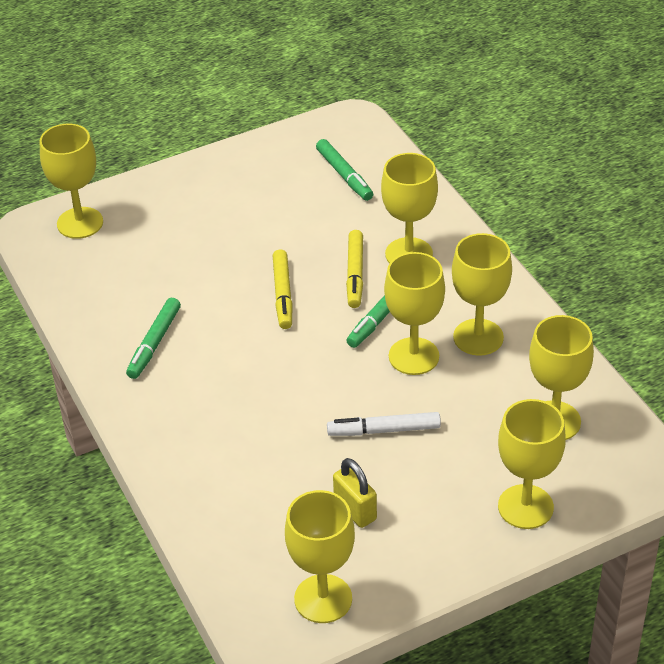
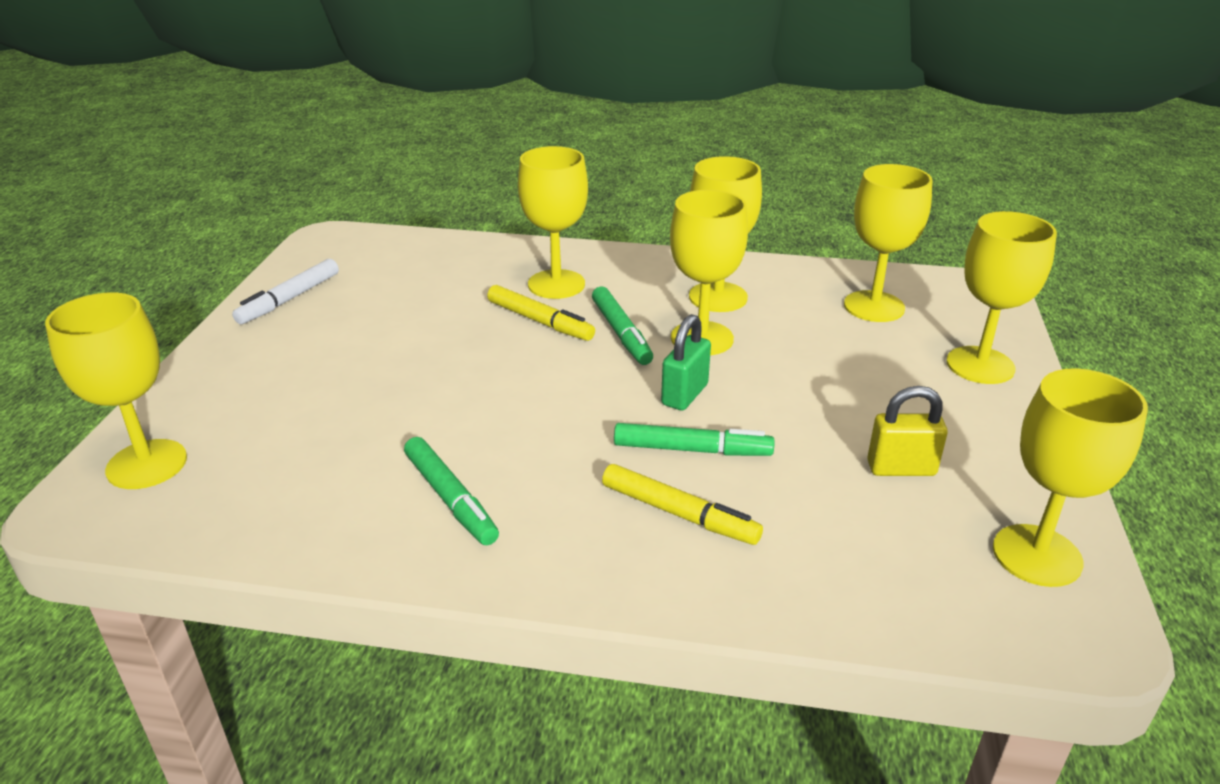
camera: 55 degrees left, 10 degrees down
yellow marker [273,249,293,329] -> yellow marker moved to [602,464,763,545]
green marker [316,139,373,201] -> green marker moved to [614,423,775,456]
white marker [327,412,441,436] -> white marker moved to [232,259,339,324]
none -> green padlock [661,314,711,411]

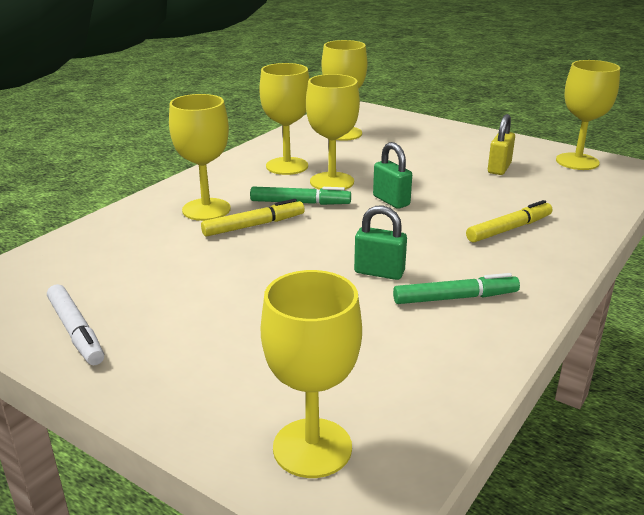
camera: 65 degrees left, 5 degrees down
green marker [614,423,775,456] -> none
yellow goblet [947,211,1057,384] -> none
none -> green padlock [354,205,407,280]

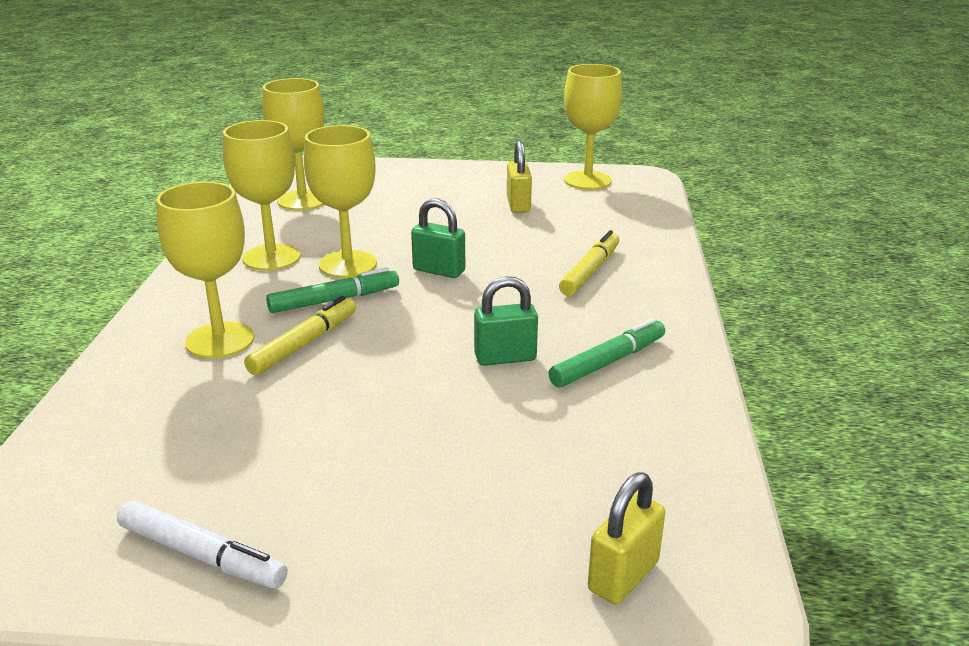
camera: 30 degrees left, 0 degrees up
yellow goblet [261,270,362,478] -> yellow padlock [588,472,665,604]

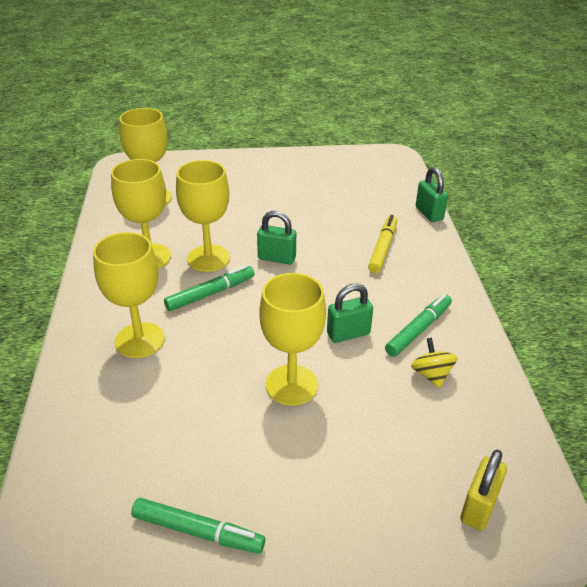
camera: 10 degrees left, 10 degrees up
white marker [117,500,288,589] -> green marker [131,498,265,554]
yellow marker [244,296,356,375] -> none
yellow padlock [507,140,532,213] -> none
yellow goblet [564,64,622,190] -> yellow goblet moved to [259,273,326,405]
none -> yellow spinning top [411,338,458,388]
none -> green padlock [416,167,448,222]

